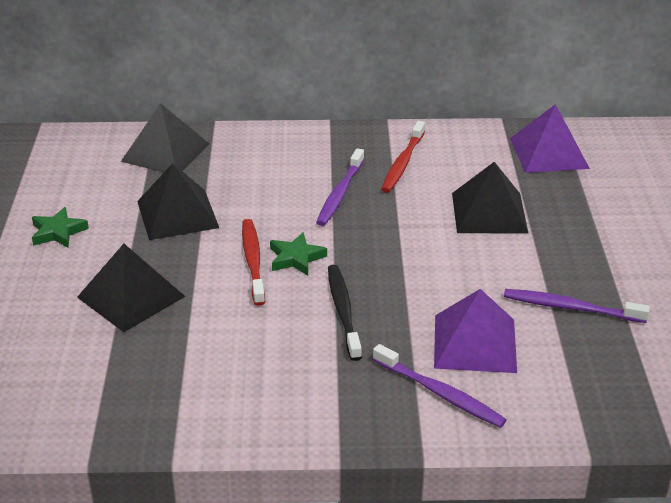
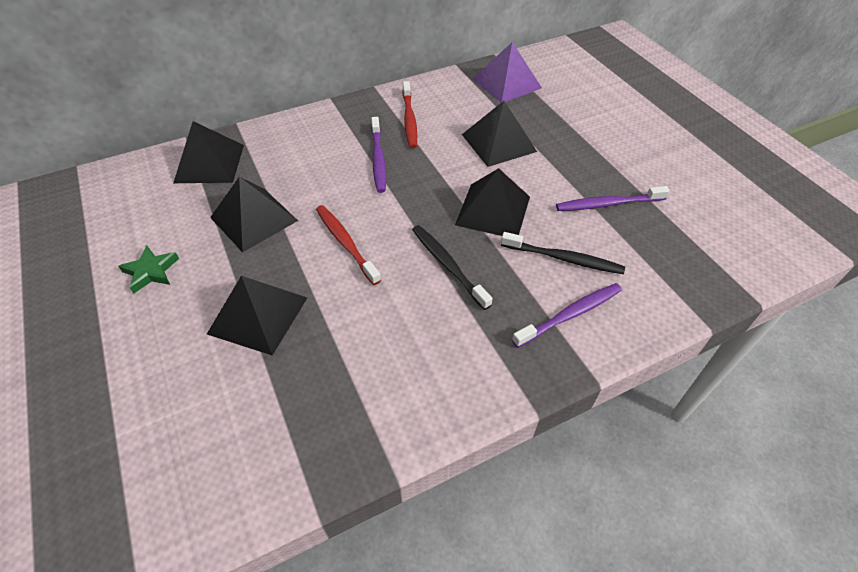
camera: 25 degrees left, 15 degrees up
green star [270,232,327,276] -> none
purple toothbrush [373,344,506,428] -> purple toothbrush turned 45 degrees counterclockwise [512,283,622,348]
purple pyramid [434,289,517,373] -> black toothbrush [501,232,625,274]
none -> black pyramid [455,168,530,236]

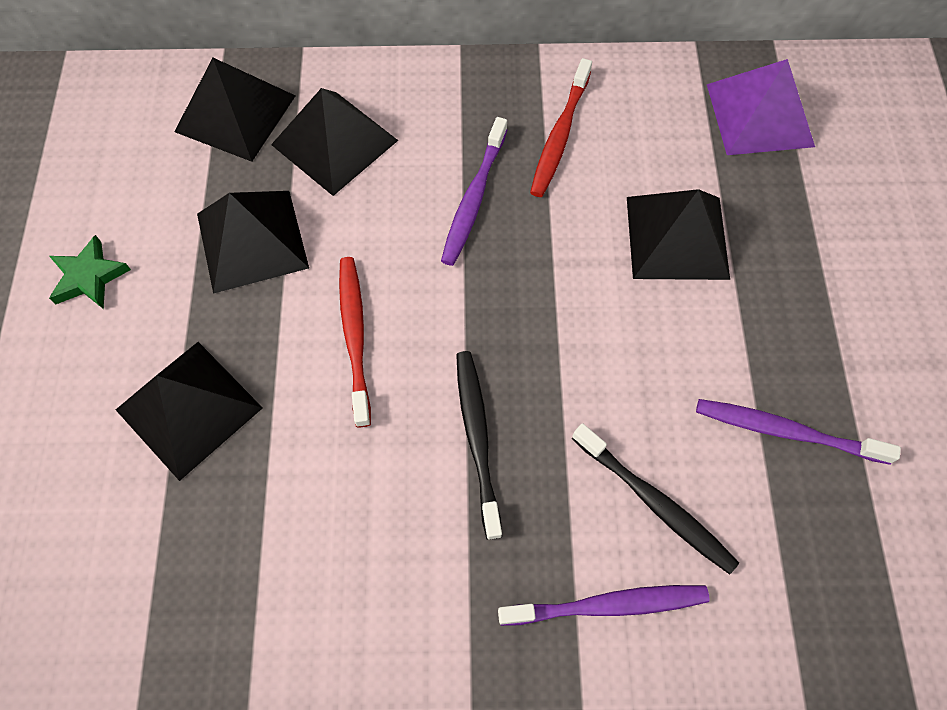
camera: 25 degrees right, 15 degrees up
black pyramid [455,168,530,236] -> black pyramid moved to [271,88,398,196]

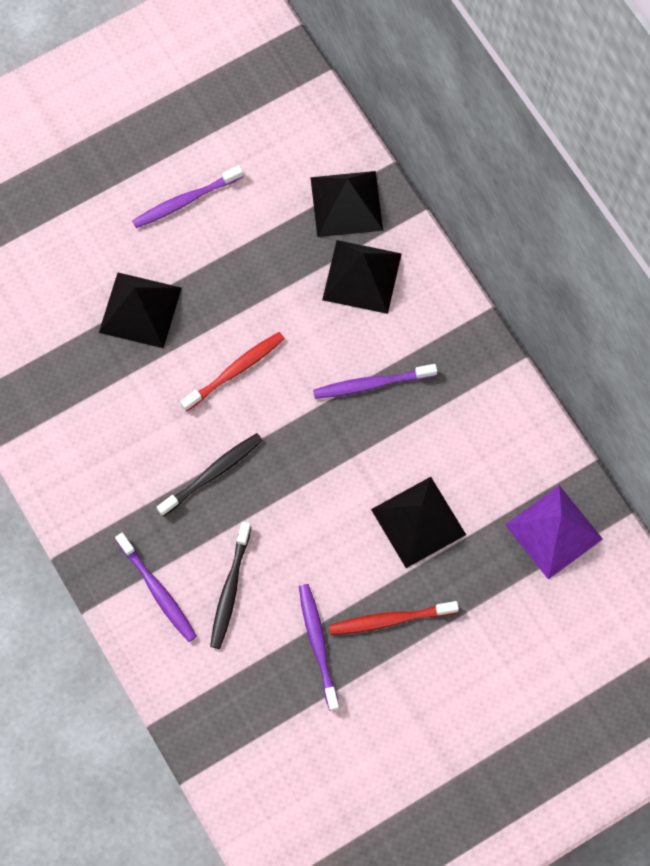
camera: 60 degrees right, 5 degrees up
green star [49,235,131,309] -> purple toothbrush [132,165,243,228]
black pyramid [197,191,309,294] -> none
red toothbrush [530,58,592,197] -> red toothbrush moved to [329,601,459,635]

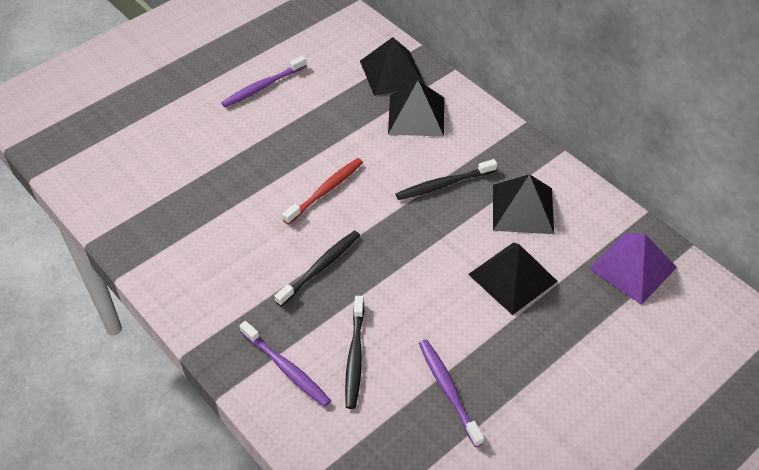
camera: 10 degrees left, 20 degrees down
black pyramid [99,273,182,348] -> black pyramid moved to [493,174,554,234]
purple toothbrush [313,364,437,399] -> black toothbrush [396,159,497,200]
red toothbrush [329,601,459,635] -> none

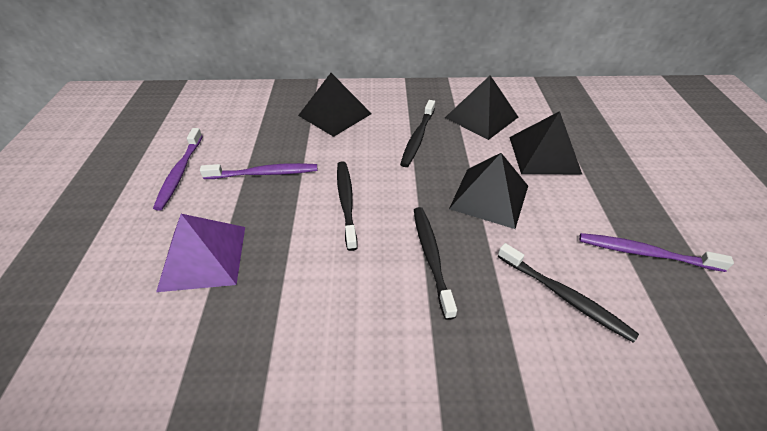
camera: 50 degrees left, 5 degrees down
purple toothbrush [239,321,331,407] -> purple toothbrush moved to [200,163,317,179]
red toothbrush [282,158,363,225] -> black toothbrush [337,161,358,251]
black pyramid [360,37,425,96] -> black pyramid moved to [449,153,528,229]
purple pyramid [589,233,677,305] -> purple pyramid moved to [156,214,245,292]

